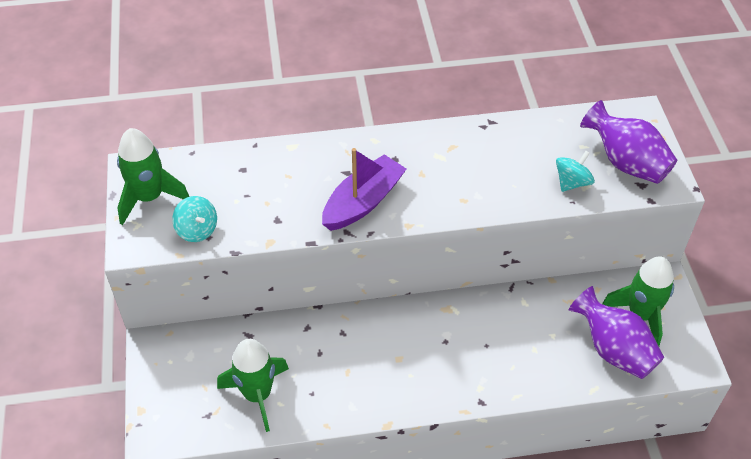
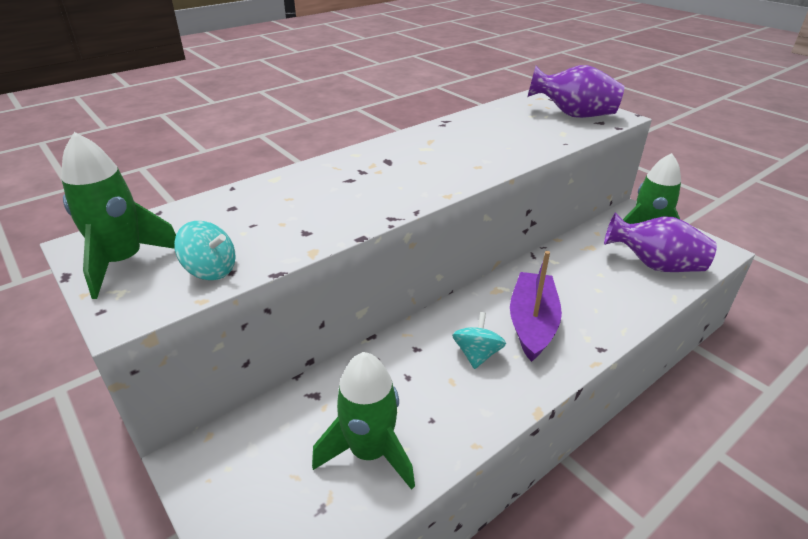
camera: 30 degrees left, 15 degrees down
purple boat [322,148,406,231] -> purple boat moved to [510,251,562,362]
turquoise spinning top [556,151,595,192] -> turquoise spinning top moved to [452,312,506,369]

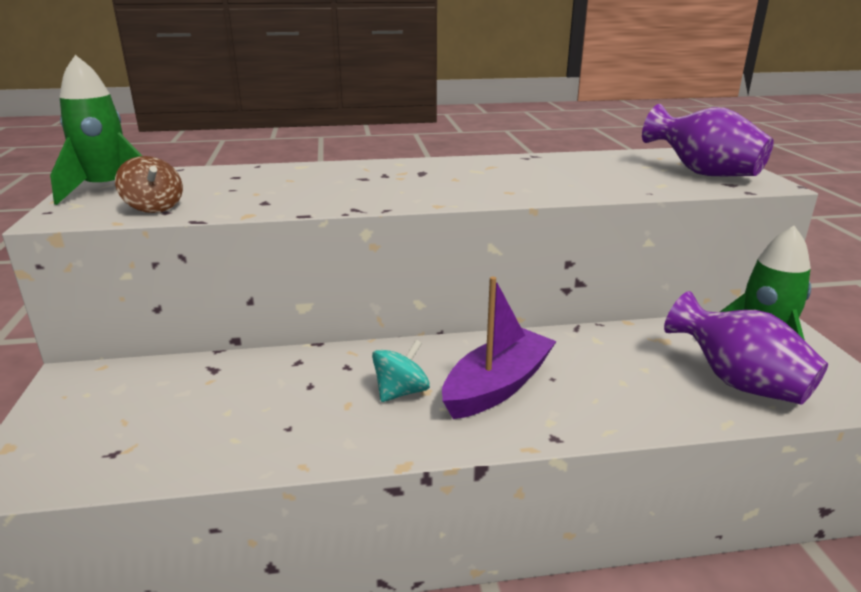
camera: 30 degrees right, 10 degrees down
turquoise spinning top [174,221,235,280] -> brown spinning top [115,156,183,213]
green rocket [312,352,415,490] -> none

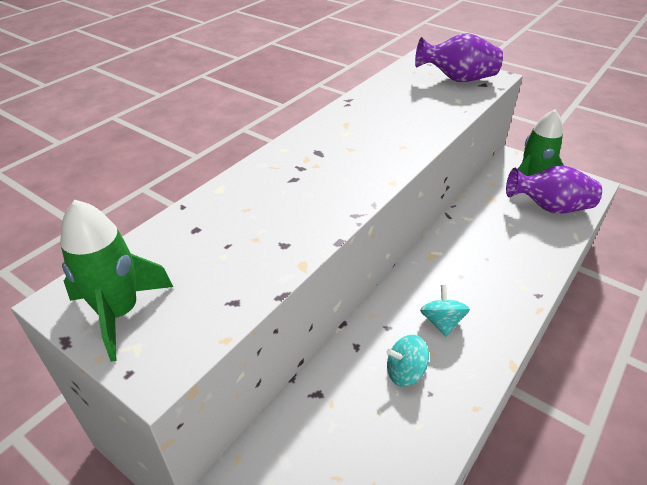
camera: 45 degrees left, 15 degrees up
brown spinning top [115,156,183,213] -> none
purple boat [442,277,557,419] -> none
none -> turquoise spinning top [386,335,429,387]

